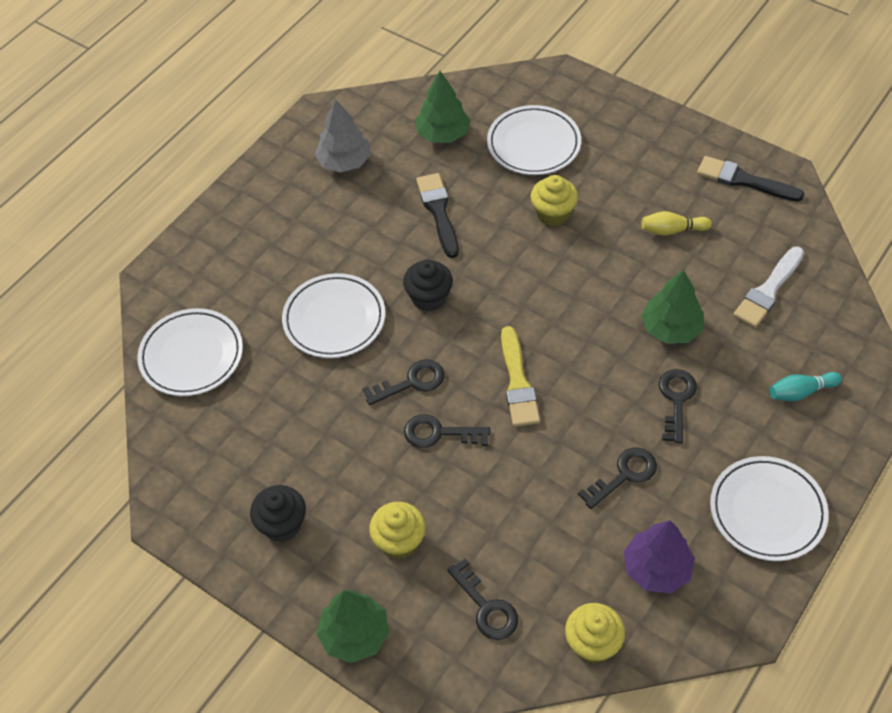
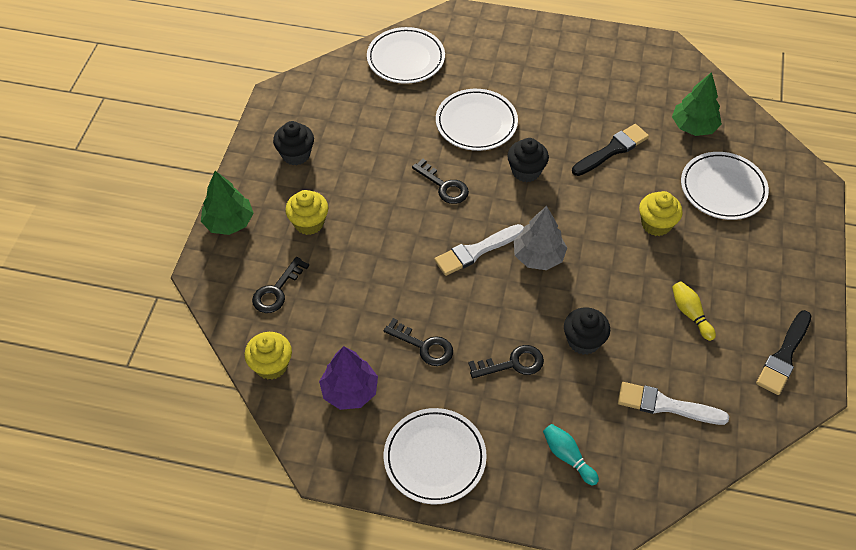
camera: 65 degrees right, 0 degrees up
grey tree [315,99,371,172] -> grey tree moved to [514,206,567,270]
black key [404,414,490,448] -> none
yellow brush [501,326,540,427] -> white brush [434,224,524,276]
green tree [641,270,704,344] -> black cupcake [564,307,610,355]
black brush [697,156,804,202] -> black brush turned 150 degrees counterclockwise [756,310,811,395]

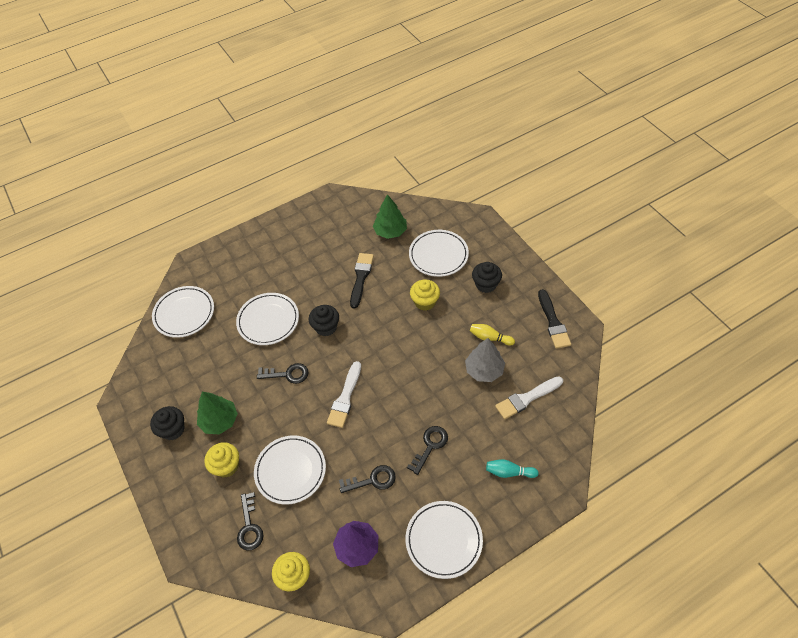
camera: 40 degrees left, 0 degrees up
green tree [201,171,254,235] -> green tree moved to [197,392,238,434]
grey tree [514,206,567,270] -> grey tree moved to [465,338,505,382]
black cupcake [564,307,610,355] -> black cupcake moved to [472,262,502,293]
none -> white plate [254,436,326,505]

